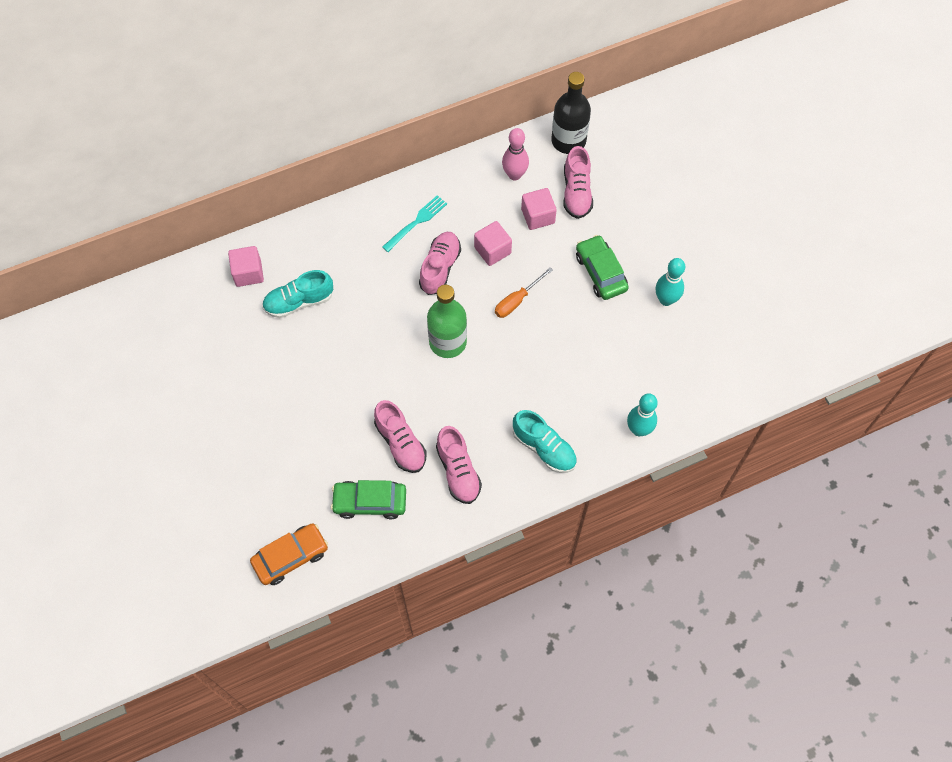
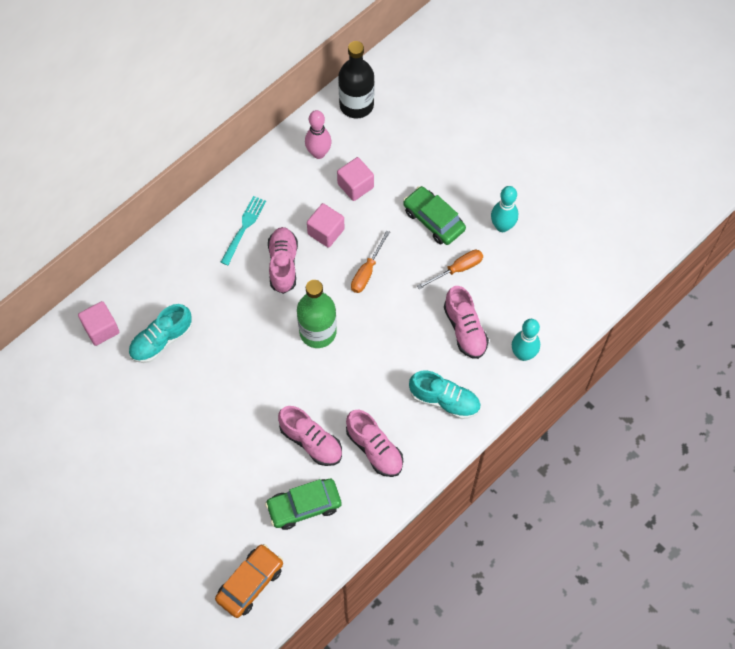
camera: 20 degrees left, 0 degrees up
pink shoe [563,146,593,219] -> pink shoe moved to [444,286,489,359]
none -> orange screwdriver [417,250,483,289]

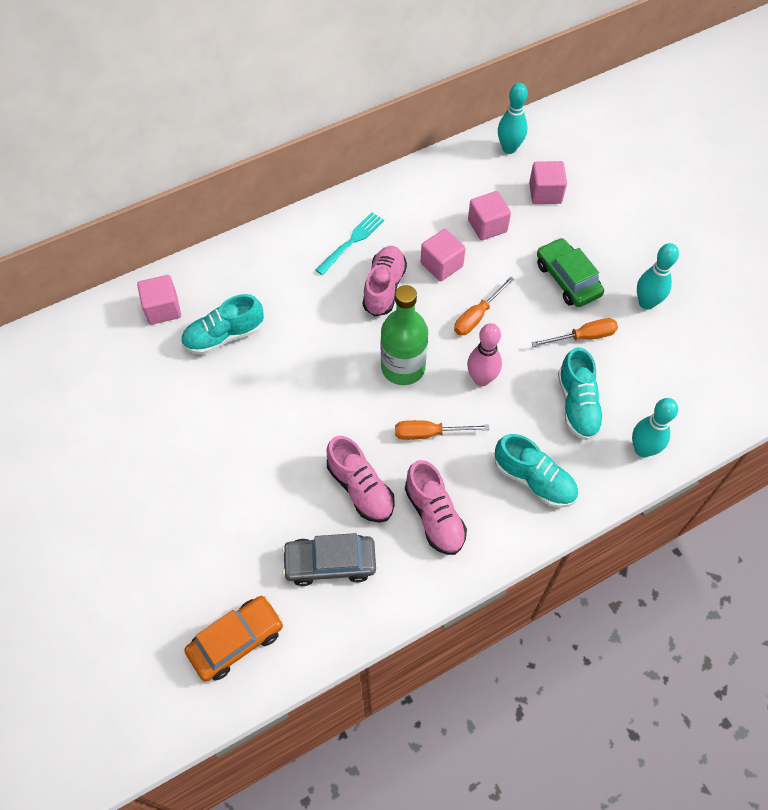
camera: 15 degrees right, 5 degrees down
green car [265,479,342,530] -> grey car [282,533,376,586]
pink bowling pin [305,110,332,159] -> pink bowling pin moved to [467,323,502,386]
black bottle [338,41,375,119] -> turquoise bowling pin [498,83,528,154]
pink shoe [444,286,489,359] -> turquoise shoe [558,347,605,440]
none -> orange screwdriver [395,420,489,440]
none -> pink cube [529,161,567,204]

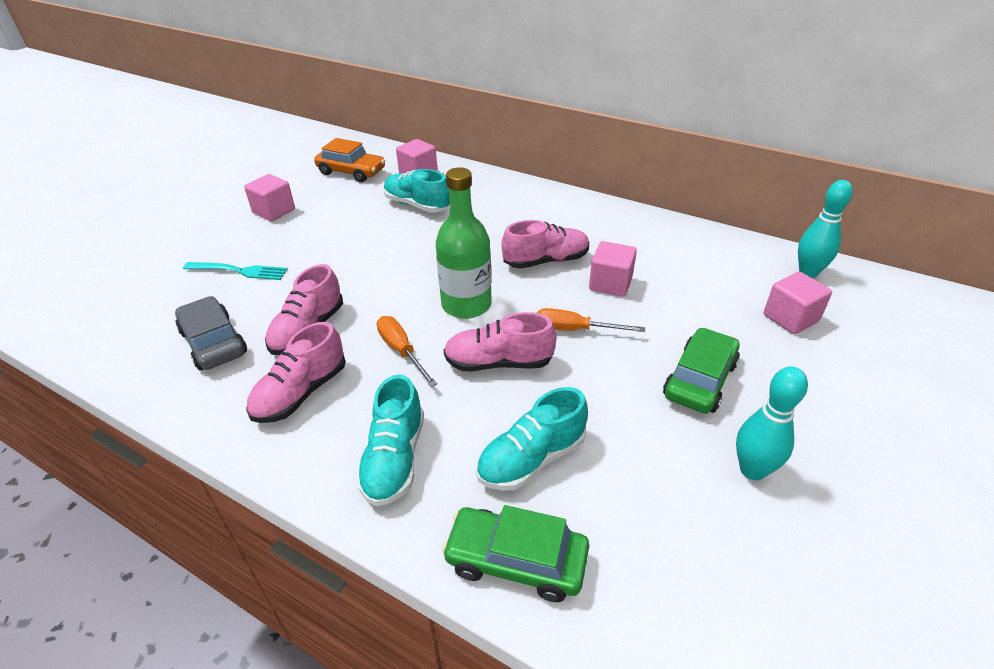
camera: 60 degrees right, 20 degrees down
orange car [184,596,283,681] -> orange car moved to [314,138,385,182]
turquoise fork [316,212,384,275] -> turquoise fork moved to [183,262,288,280]
pink bowling pin [467,323,502,386] -> pink shoe [444,312,557,371]
pink cube [468,191,511,240] -> pink cube moved to [244,174,295,221]
orange screwdriver [531,318,618,347] -> none
turquoise bowling pin [632,398,678,457] -> green car [442,505,589,602]

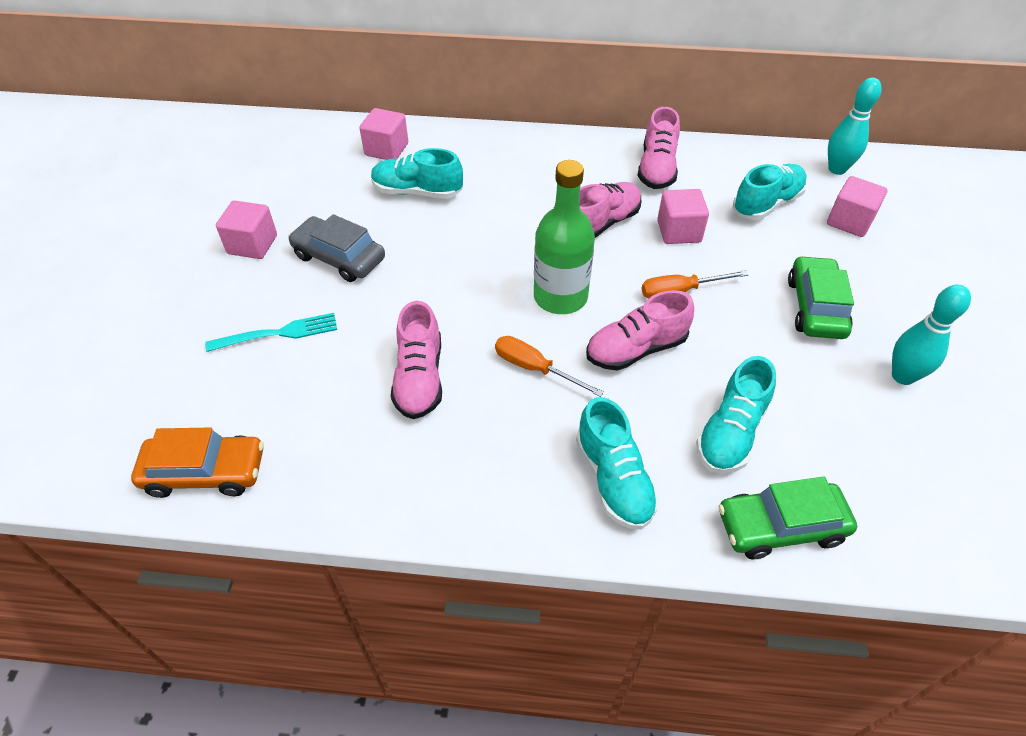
camera: 25 degrees left, 10 degrees up
grey car [175,296,247,370] -> grey car moved to [288,214,385,282]
pink shoe [246,322,346,423] -> pink shoe moved to [637,107,680,189]
orange car [314,138,385,182] -> orange car moved to [131,428,264,498]
none -> turquoise shoe [733,164,807,220]

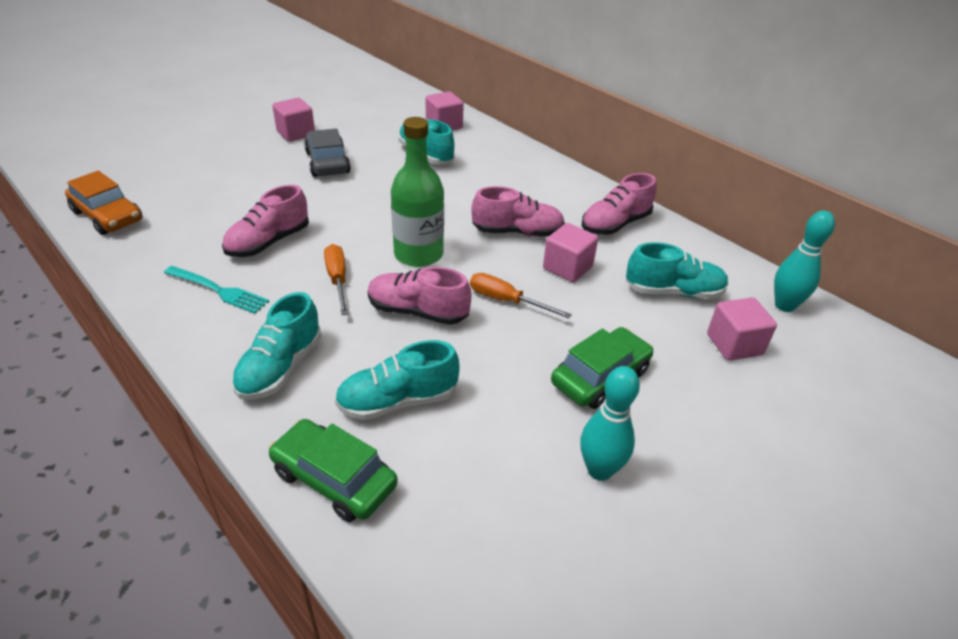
camera: 40 degrees right, 10 degrees down
turquoise fork [205,313,337,352] -> turquoise fork moved to [164,266,269,314]

